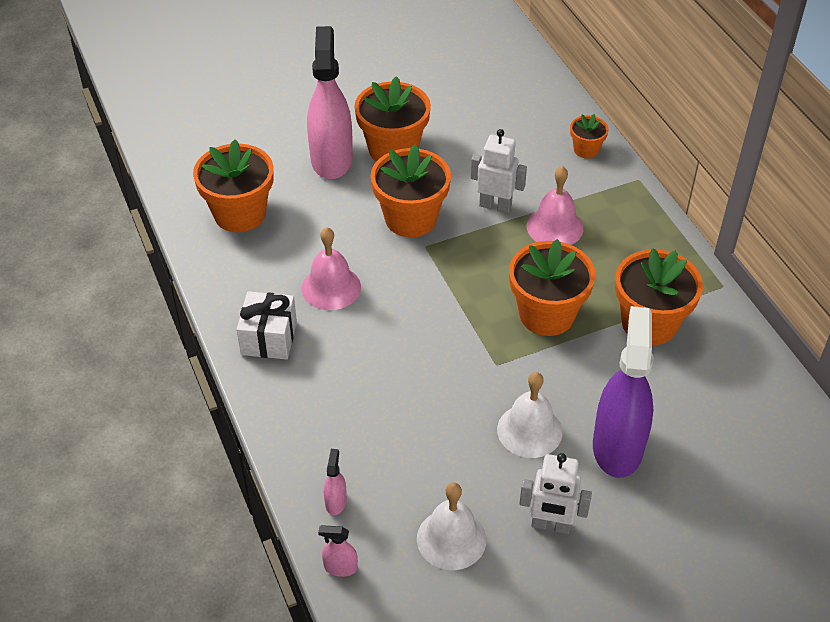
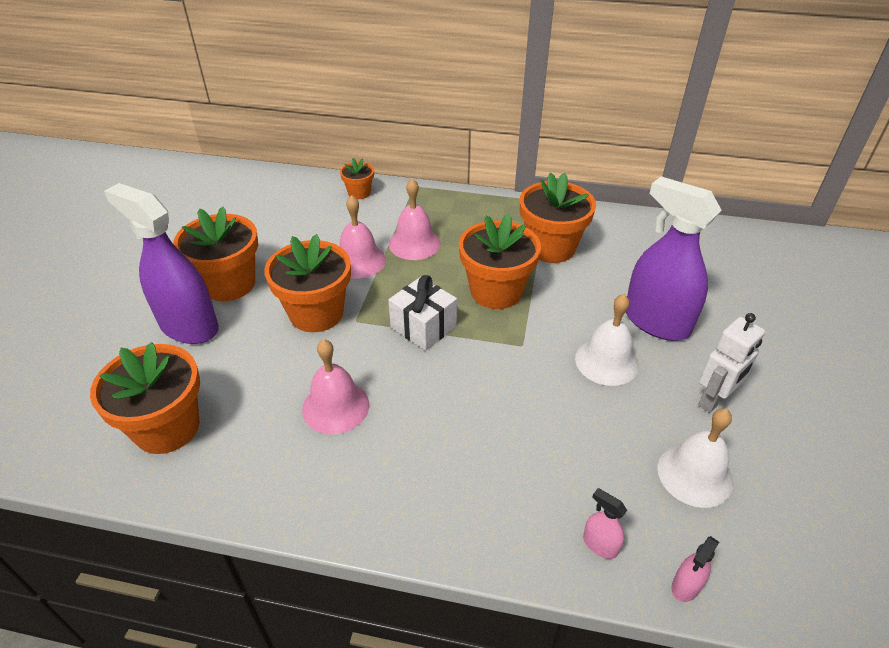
camera: 55 degrees left, 5 degrees down
white gift [237,291,297,359] -> white gift moved to [388,275,457,351]
pink spray bottle [307,26,353,179] -> purple spray bottle [104,183,219,344]
white robot [471,129,527,213] -> pink bell [339,195,386,279]

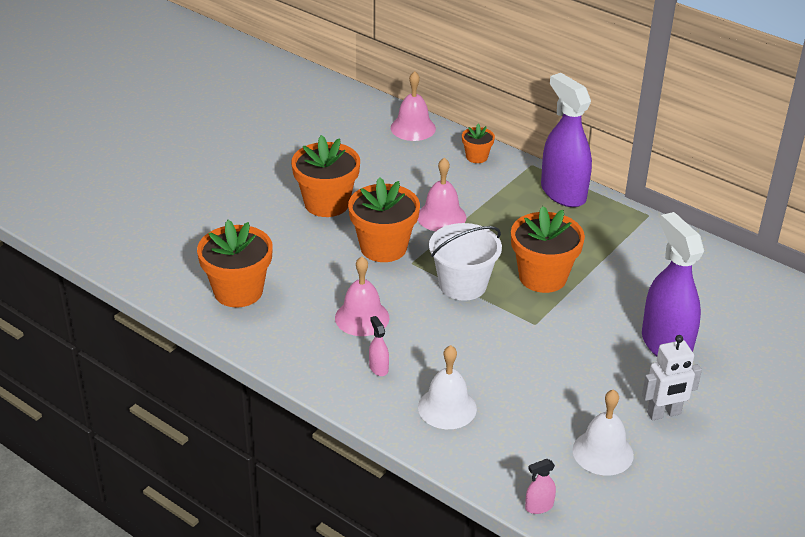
camera: 25 degrees right, 5 degrees down
purple spray bottle [104,183,219,344] -> purple spray bottle moved to [541,73,592,207]
white gift [388,275,457,351] -> white bucket [429,223,502,301]
pink bell [389,179,441,260] -> pink bell moved to [391,71,436,141]
orange flower pot [520,173,596,263] -> none
white bell [575,294,639,386] -> white bell moved to [418,345,477,429]
pink spray bottle [583,488,627,559] -> pink spray bottle moved to [369,316,389,376]

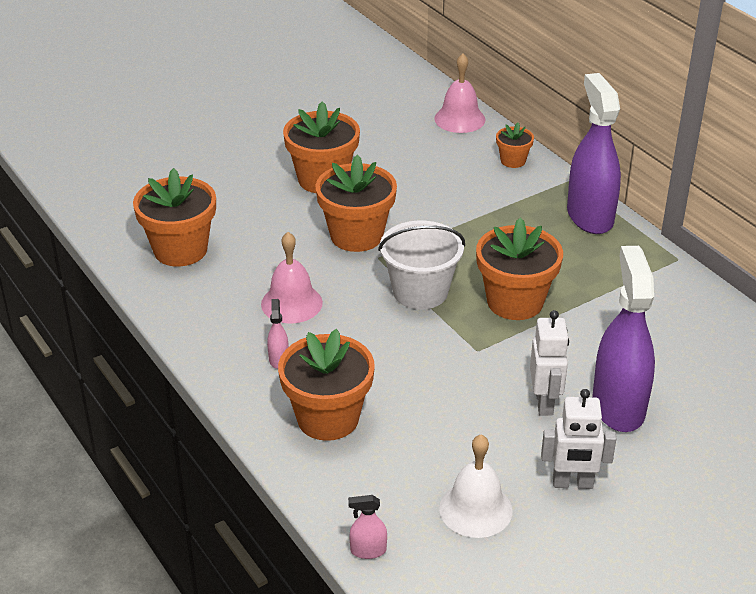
camera: 20 degrees right, 0 degrees up
pink bell [418,158,467,232] -> none
white bell [418,345,477,429] -> orange flower pot [278,329,375,441]
none -> white robot [530,310,569,416]

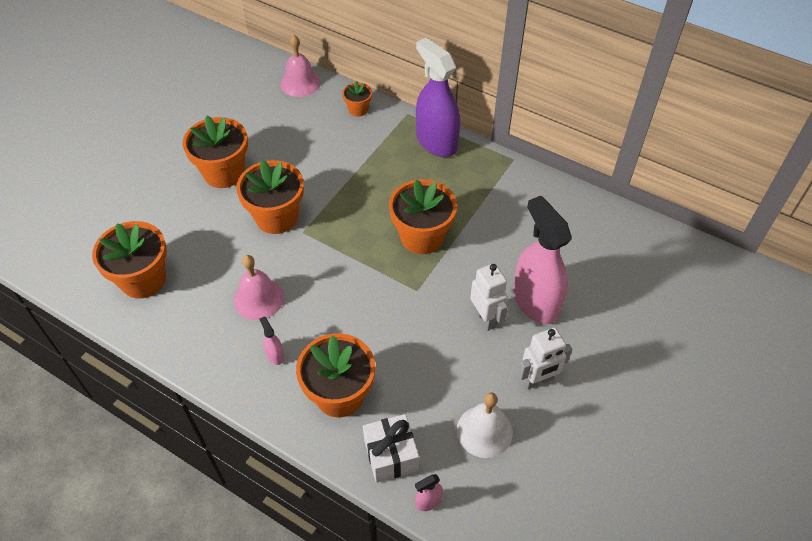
camera: 25 degrees left, 15 degrees up
white bucket [378,221,465,309] -> none
purple spray bottle [592,246,655,432] -> pink spray bottle [513,196,572,324]
none -> white gift [363,414,419,483]

